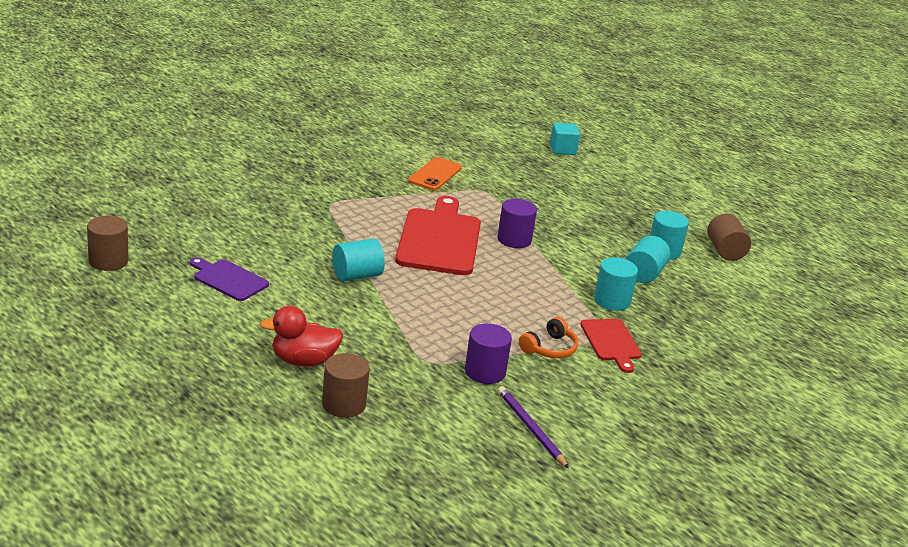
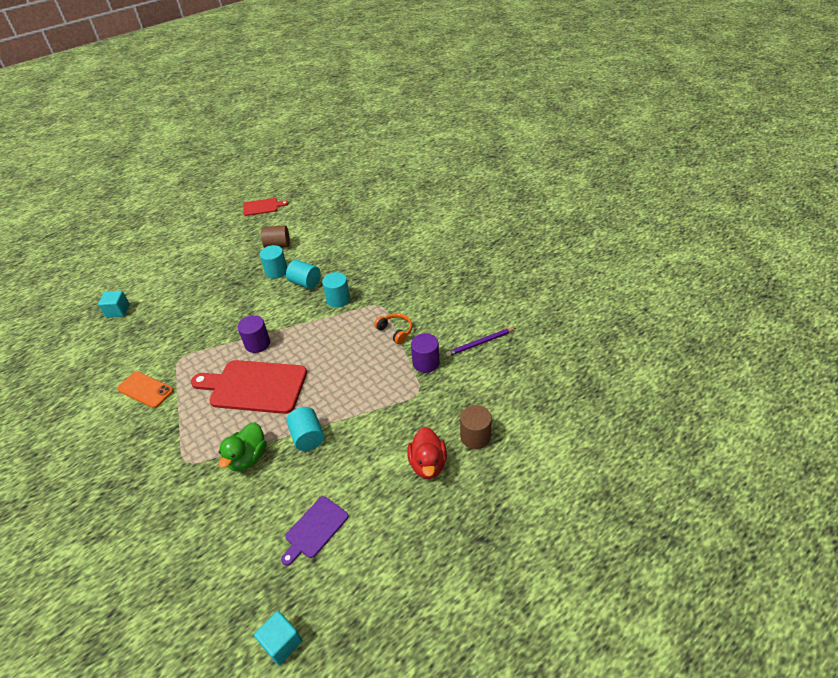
camera: 80 degrees left, 15 degrees up
brown cylinder [87,216,128,271] -> turquoise cube [254,611,302,665]
red cutting board [580,319,642,373] -> red cutting board moved to [243,198,289,216]
none -> green duck [219,422,267,472]

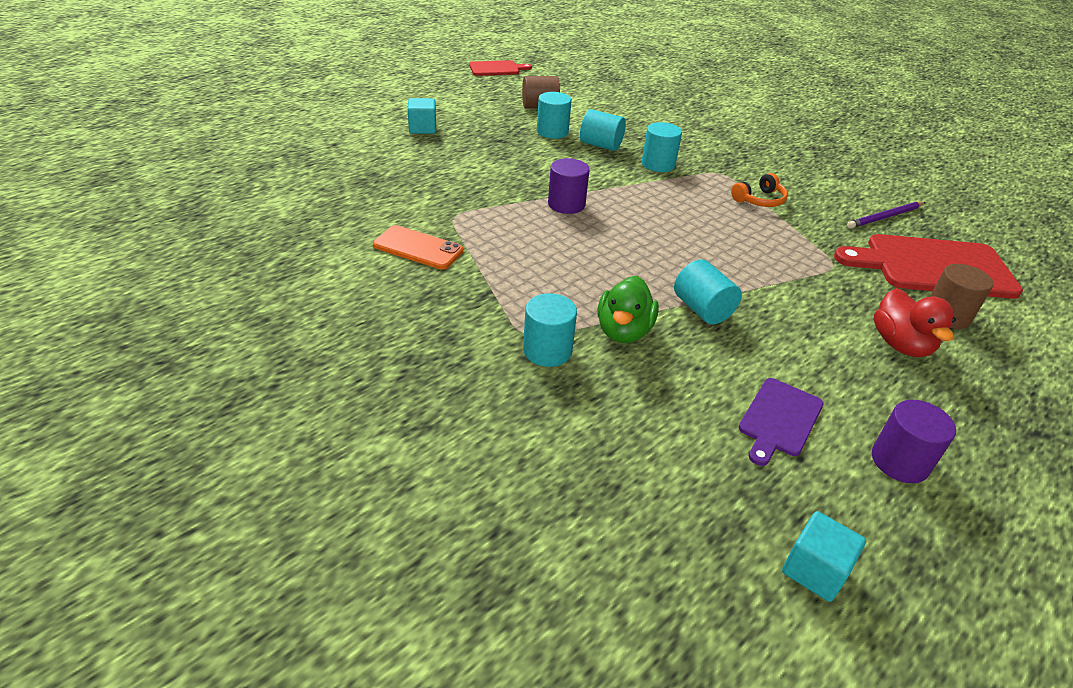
camera: 10 degrees left, 5 degrees down
turquoise cube [98,291,130,318] -> turquoise cube moved to [408,98,436,134]
red cutting board [191,360,307,414] -> red cutting board moved to [834,234,1023,299]
orange headphones [374,313,412,344] -> orange headphones turned 105 degrees clockwise [731,173,788,207]
purple cylinder [411,333,439,373] -> purple cylinder moved to [872,399,956,483]
none -> turquoise cylinder [523,293,577,367]

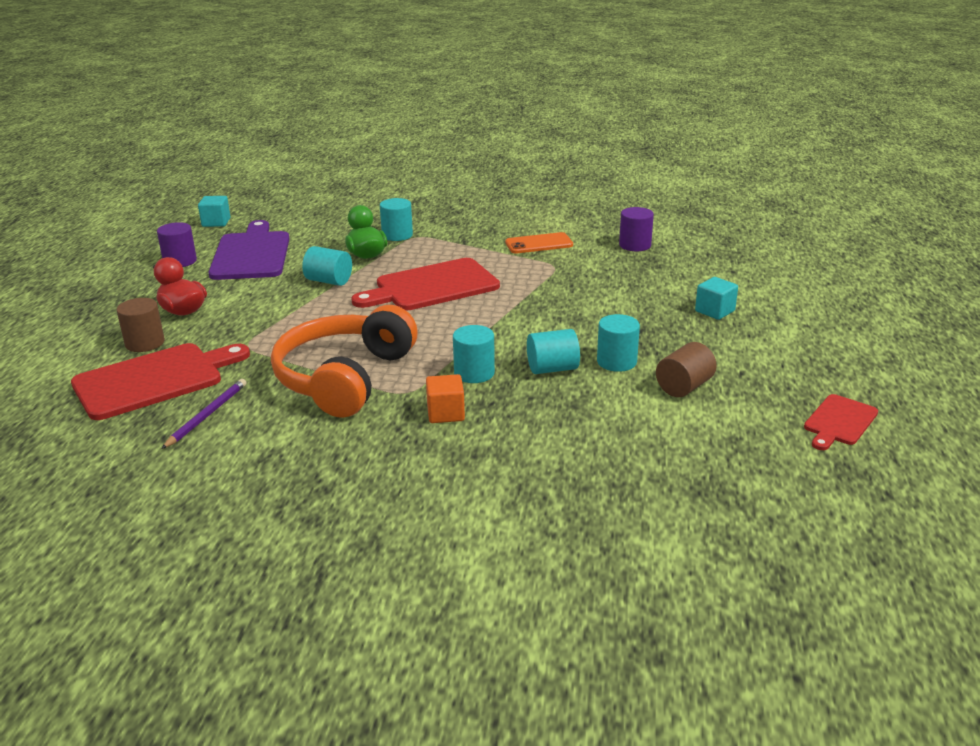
camera: 145 degrees right, 10 degrees down
purple cylinder [548,158,589,214] -> purple cylinder moved to [619,207,654,251]
orange headphones [731,173,788,207] -> orange headphones [271,305,418,418], size x2.49
purple cutting board [739,378,824,466] -> purple cutting board [209,220,289,280], size x1.86
none -> red cutting board [351,258,500,310]
none -> orange cube [426,374,465,423]

